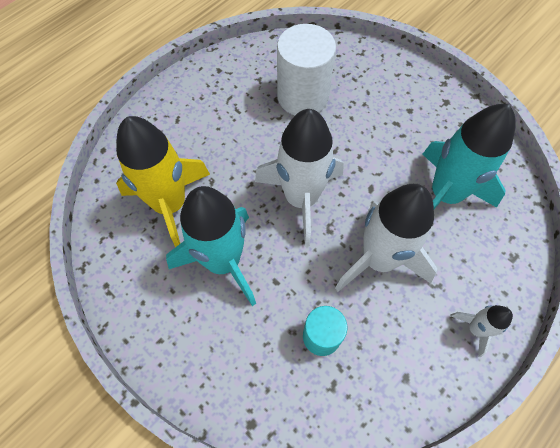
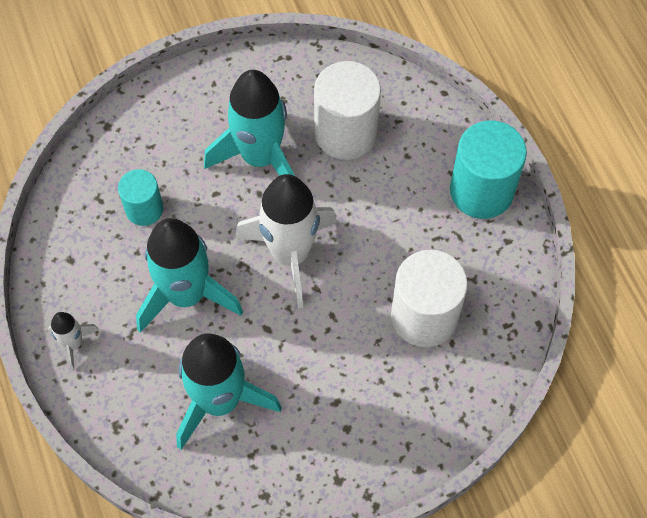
camera: 115 degrees right, 0 degrees up
yellow rocket [116,116,210,247] -> white cylinder [314,61,381,160]
white rocket [335,184,438,292] -> turquoise rocket [136,218,243,333]
none -> turquoise cylinder [450,120,527,219]

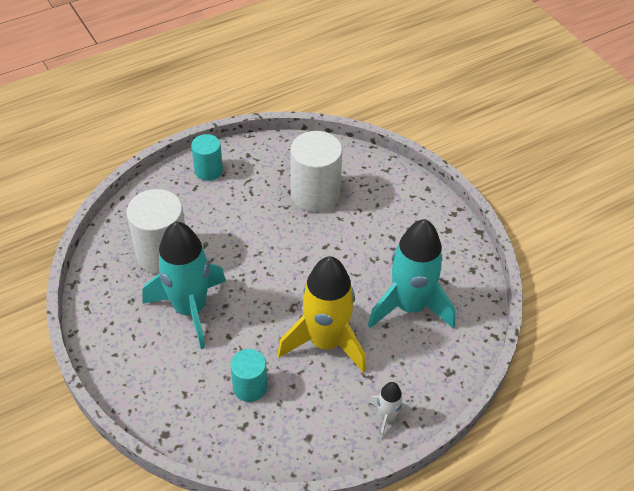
camera: 100 degrees left, 15 degrees down
turquoise rocket [136,218,243,333] -> yellow rocket [278,256,366,373]
white rocket [235,174,337,309] -> none
turquoise cylinder [450,120,527,219] -> turquoise cylinder [191,134,223,181], size x0.59

